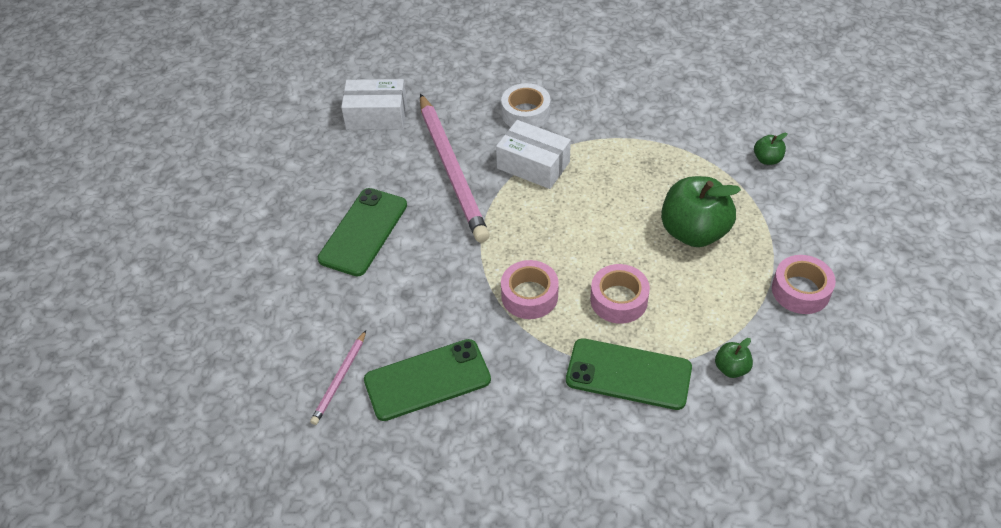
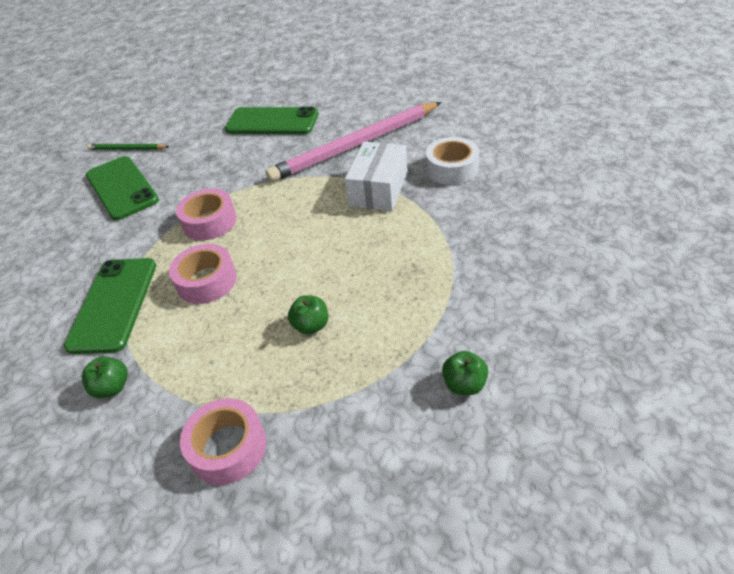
camera: 80 degrees right, 5 degrees down
pink pencil [310,330,366,425] -> green pencil [87,144,170,150]
white box [341,79,407,130] -> none
green apple [661,176,741,247] -> green apple [288,295,328,335], size x0.46

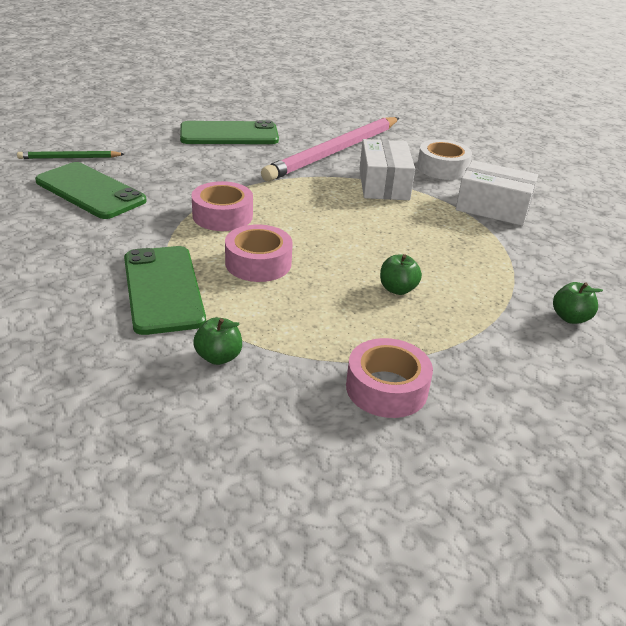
camera: 25 degrees left, 10 degrees down
none -> white box [456,160,538,226]

